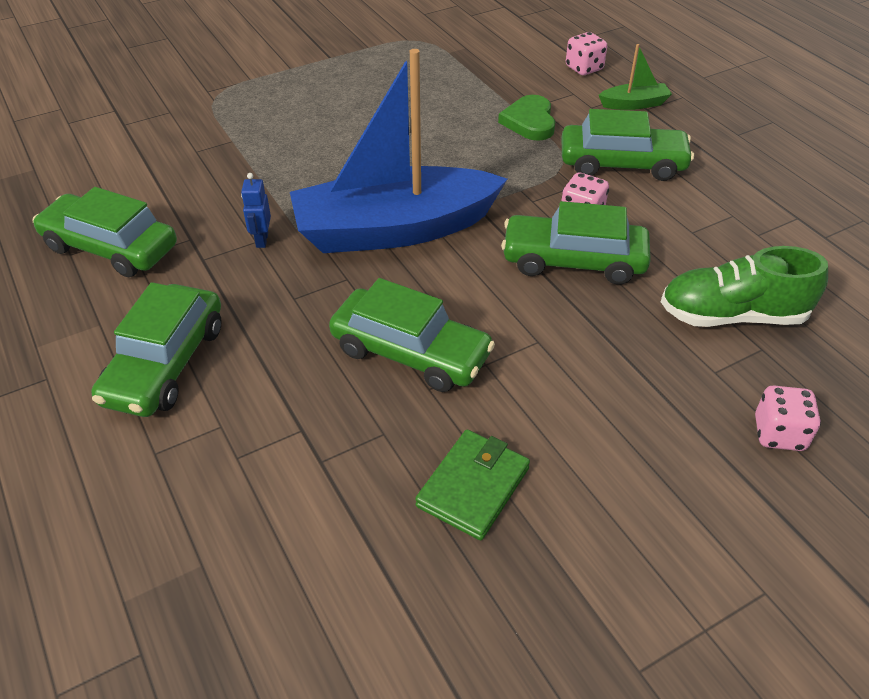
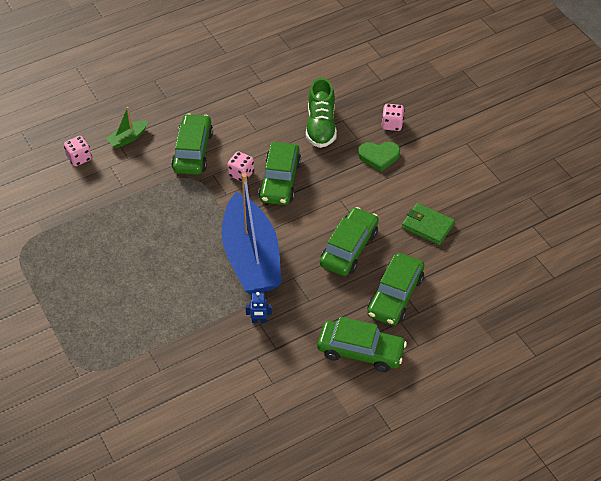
camera: 90 degrees left, 5 degrees up
green car [33,187,177,277] -> green car moved to [368,253,424,326]
green heart [498,95,555,141] -> green heart moved to [358,142,400,172]
green boat [599,44,672,110] -> green boat turned 120 degrees counterclockwise [106,107,148,148]

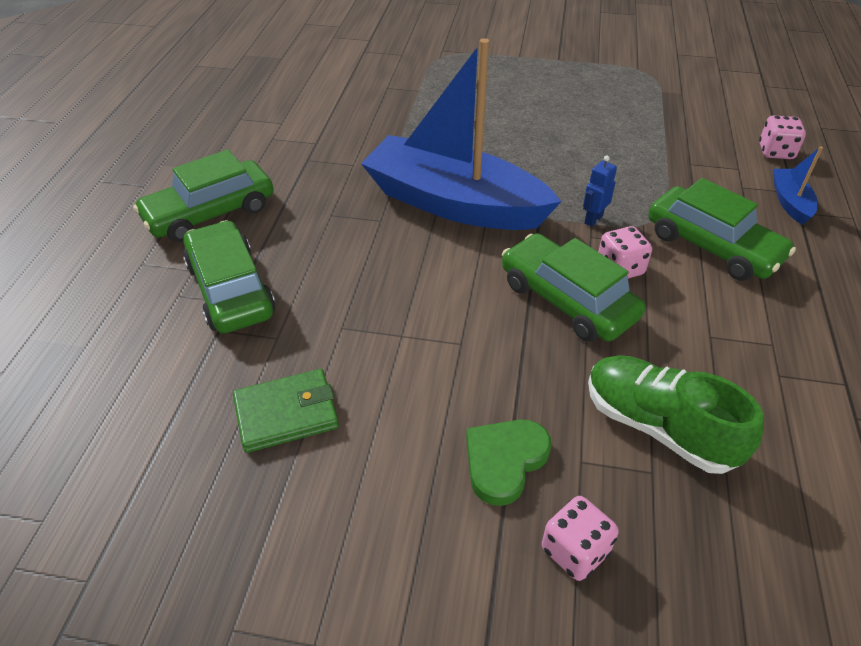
camera: 130 degrees right, 5 degrees down
green boat [106,107,148,148] -> blue boat [773,146,823,225]
blue robot [246,292,272,323] -> blue robot moved to [583,155,617,227]
green car [320,207,379,276] -> none

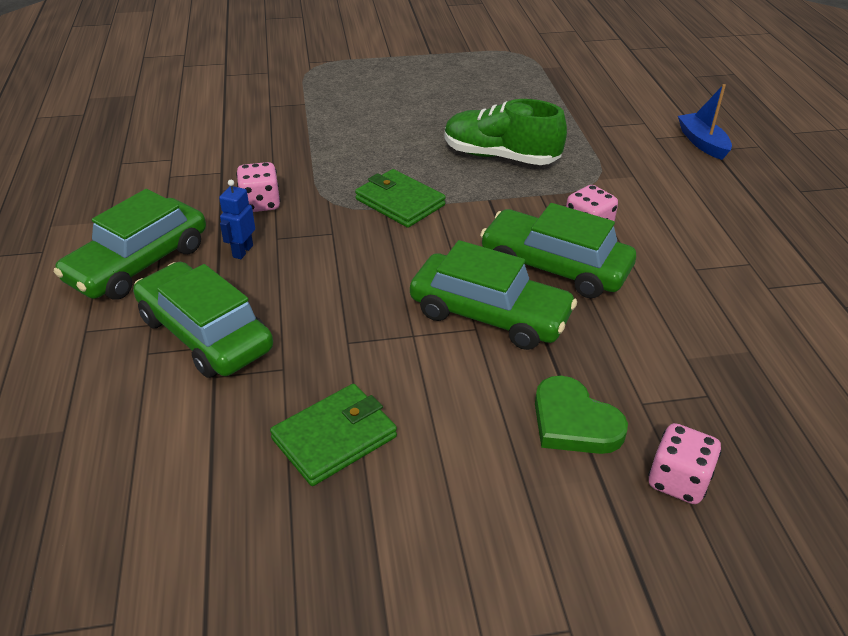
camera: 20 degrees left, 5 degrees down
blue boat [361,38,562,230] -> green wallet [355,169,446,228]
green heart [466,420,551,506] -> green heart turned 60 degrees counterclockwise [535,376,628,454]
blue robot [583,155,617,227] -> blue robot moved to [219,180,255,259]
green shoe [588,355,764,474] -> green shoe moved to [444,99,567,165]
green car [648,178,796,281] -> green car moved to [410,240,577,350]
pink dice [759,115,806,159] -> pink dice moved to [236,162,281,212]

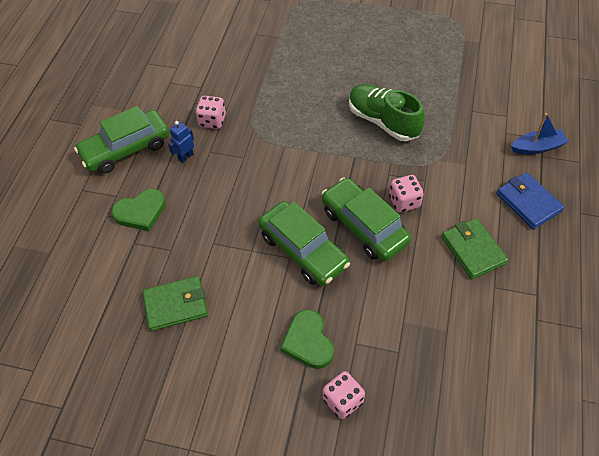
camera: 25 degrees right, 15 degrees up
green car [133,262,273,378] -> green heart [111,189,166,231]
green wallet [355,169,446,228] -> green wallet moved to [442,218,508,279]
blue boat [678,84,732,160] -> blue boat turned 75 degrees clockwise [511,113,569,154]
none -> blue wallet [497,172,564,229]

